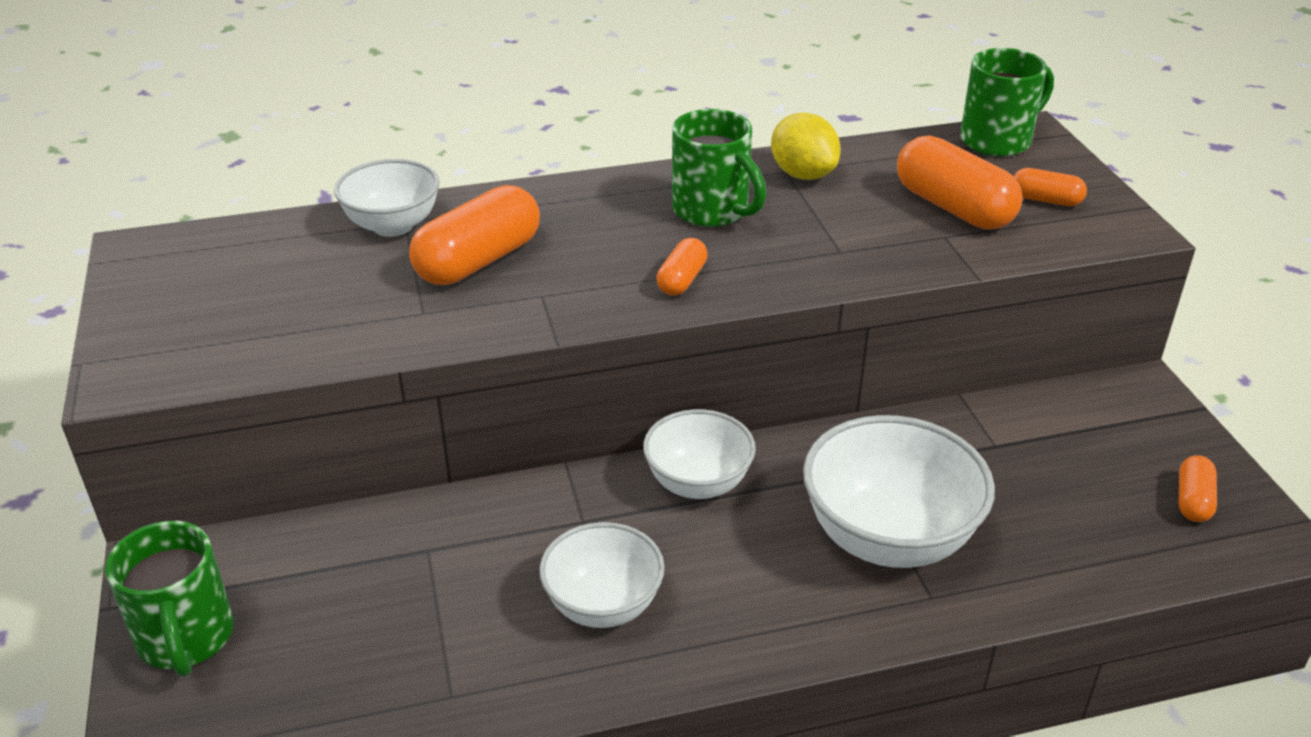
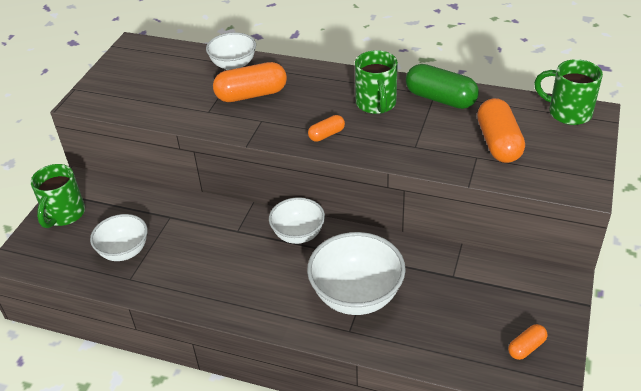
camera: 35 degrees right, 5 degrees up
white bowl [539,522,665,628] -> white bowl moved to [90,214,148,261]
yellow lemon [771,113,841,180] -> green capsule [406,64,479,109]
green mug [960,48,1054,157] -> green mug turned 150 degrees counterclockwise [534,59,603,125]
orange capsule [1013,168,1087,206] -> none

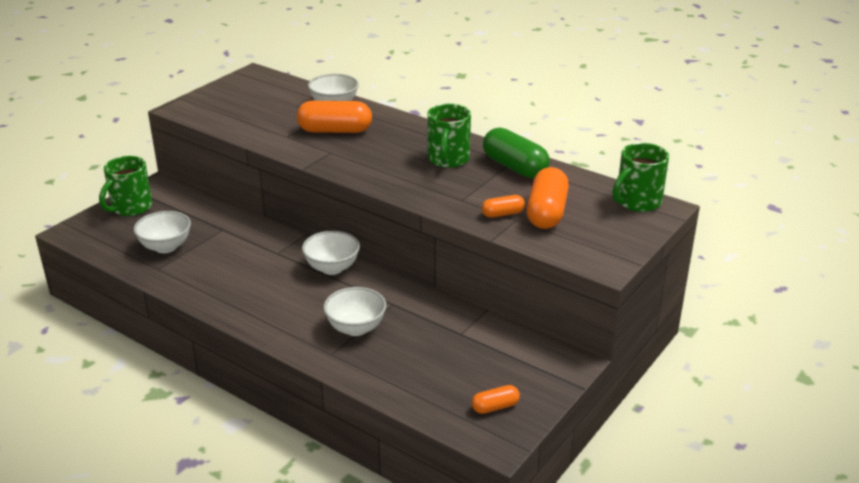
camera: 15 degrees right, 10 degrees down
white bowl [307,232,406,315] -> white bowl [323,287,386,336], size x0.63
orange capsule [308,115,345,142] -> orange capsule moved to [482,195,525,218]
green mug [534,59,603,125] -> green mug turned 90 degrees counterclockwise [612,143,669,212]

